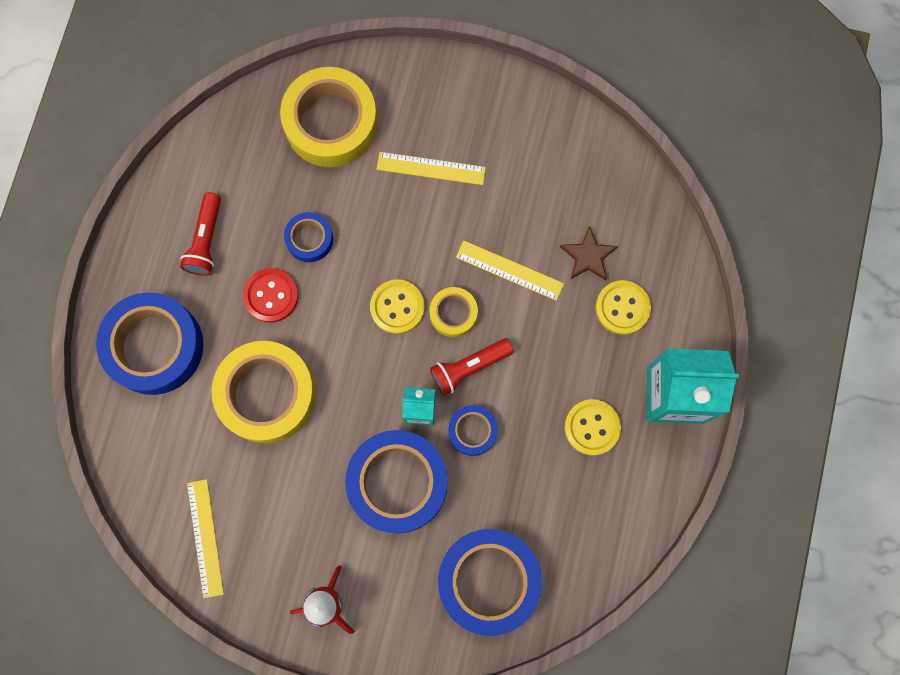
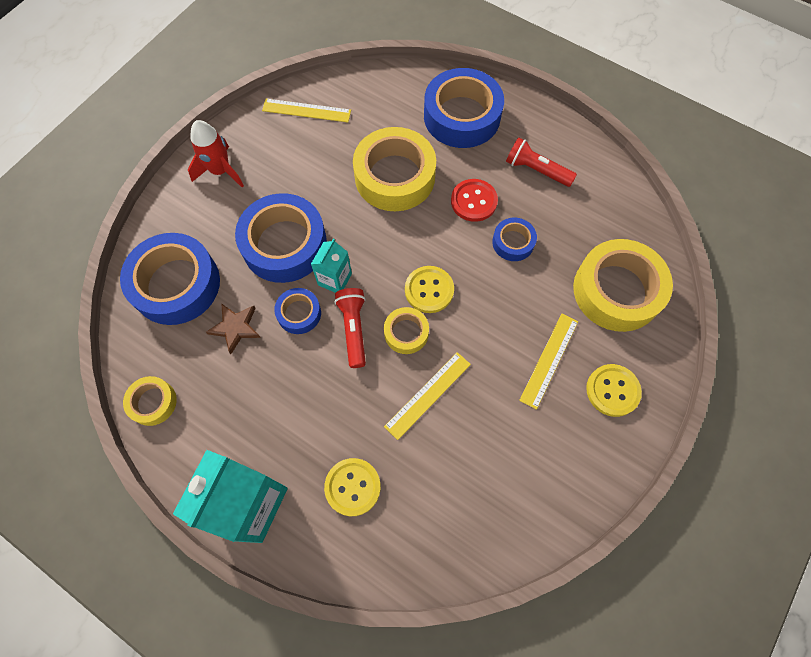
camera: 110 degrees right, 10 degrees down
brown star [560,226,618,281] -> brown star moved to [206,303,261,354]
yellow button [564,399,621,456] -> yellow button moved to [586,364,642,417]
none -> yellow tape [123,376,177,426]

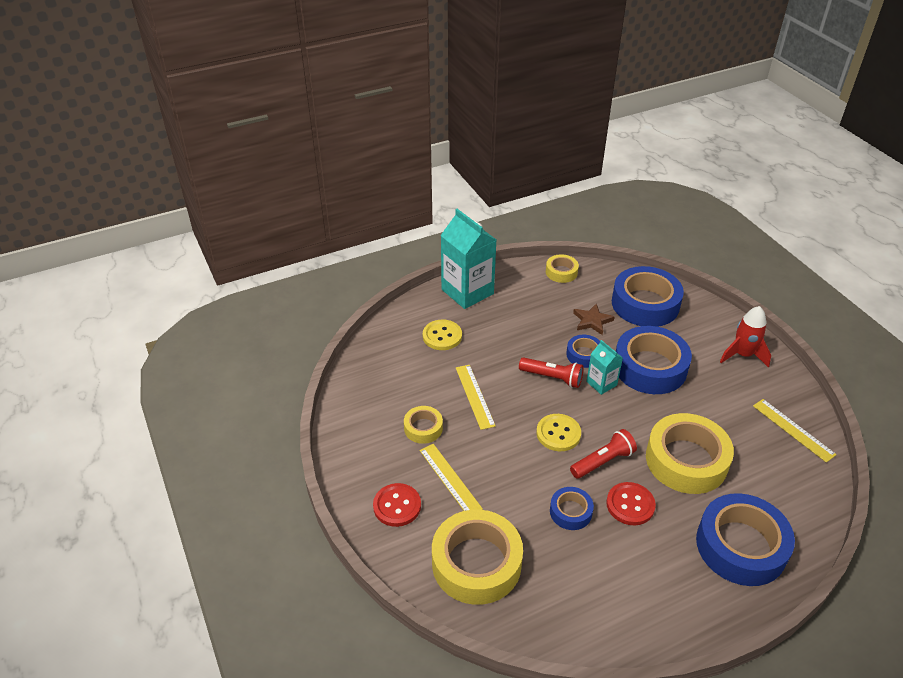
camera: 120 degrees right, 25 degrees down
yellow ruler [262,99,351,122] -> yellow ruler turned 75 degrees counterclockwise [753,399,837,463]
yellow tape [384,307,429,354] -> yellow tape moved to [404,406,443,444]
red flashlight [506,137,577,187] -> red flashlight moved to [570,429,637,479]
yellow button [586,364,642,417] -> red button [373,483,421,527]

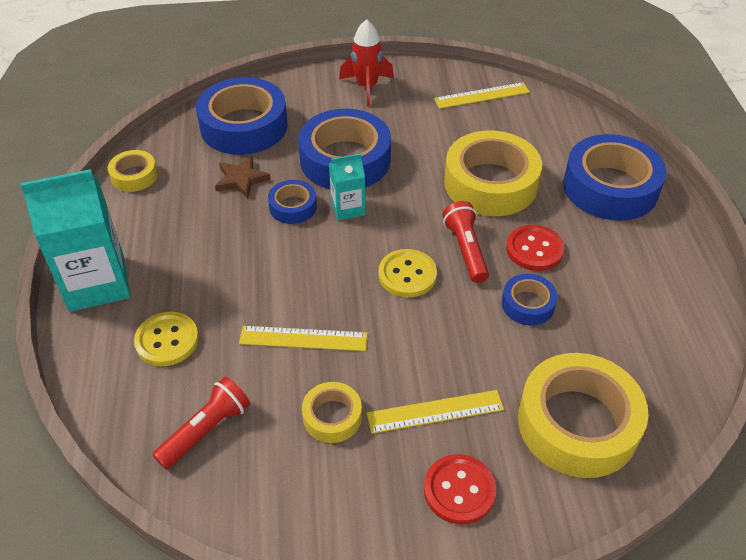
camera: 70 degrees left, 5 degrees up
red flashlight [519,357,584,388] -> red flashlight moved to [152,377,250,469]

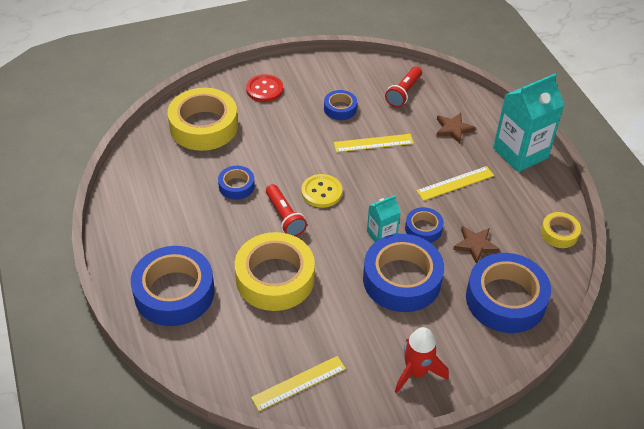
camera: 165 degrees right, 0 degrees up
yellow button [134,312,199,366] -> brown star [436,113,476,144]
yellow tape [302,382,362,443] -> blue tape [324,90,357,120]
yellow ruler [367,390,504,434] -> yellow ruler moved to [416,166,494,201]
red button [506,225,565,271] -> none

